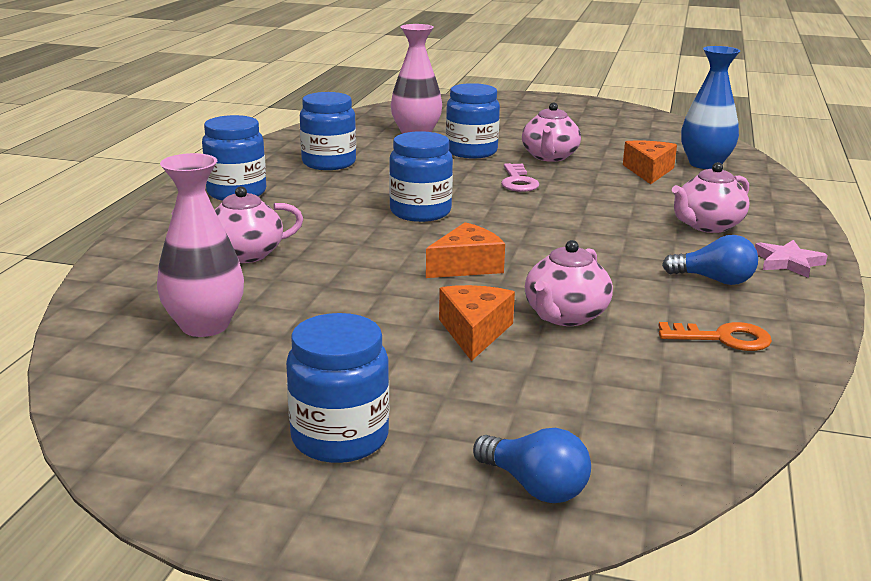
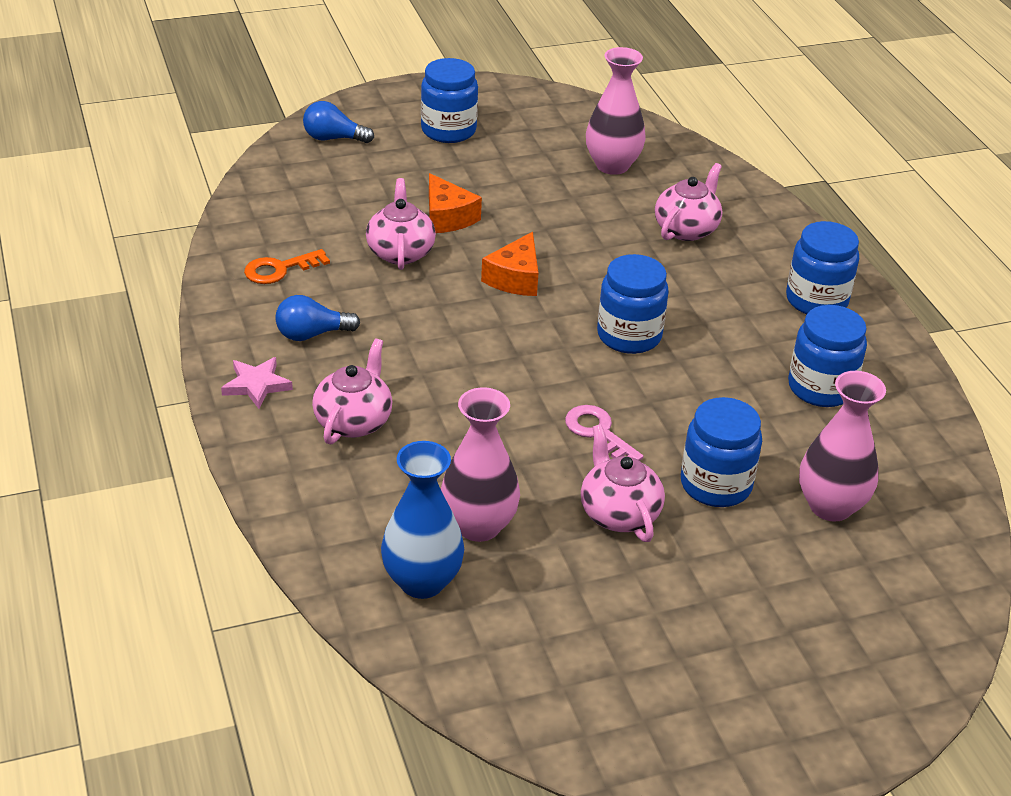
camera: 145 degrees right, 15 degrees up
orange cheese [623,141,677,184] -> pink vase [441,387,520,542]

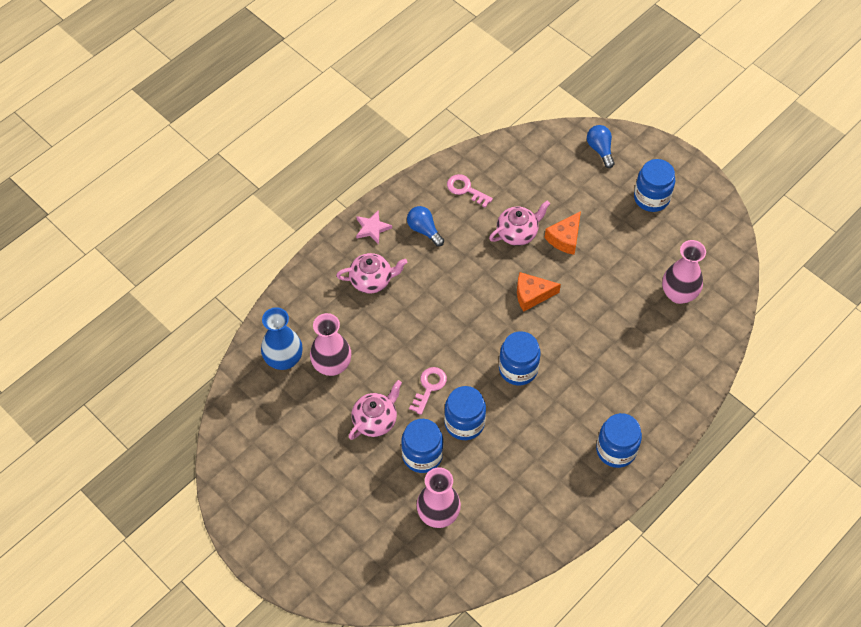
camera: 65 degrees right, 20 degrees up
orange key [244,249,330,284] -> pink key [447,174,493,208]
pink teapot [655,163,722,241] -> none
blue jar [788,305,867,407] -> blue jar moved to [444,386,486,440]

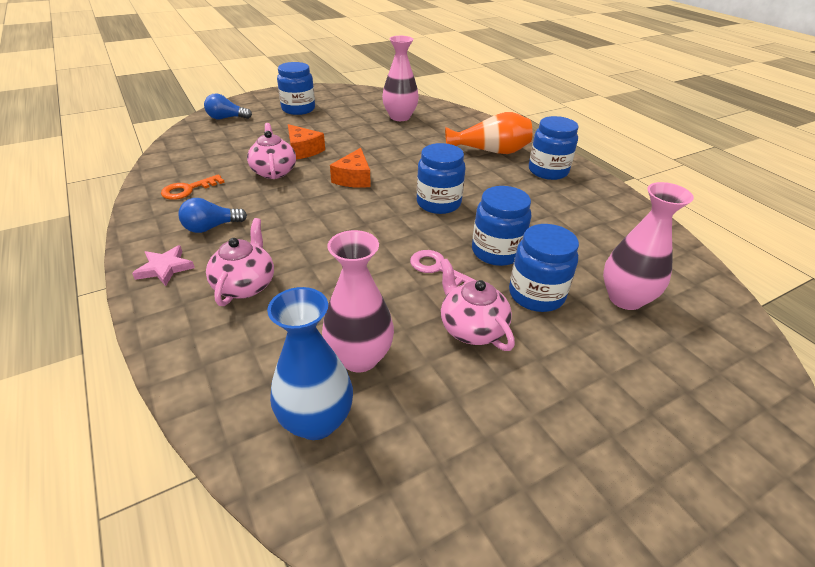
camera: 75 degrees left, 20 degrees down
pink key [447,174,493,208] -> orange key [161,174,225,200]
none -> orange vase [445,112,533,154]

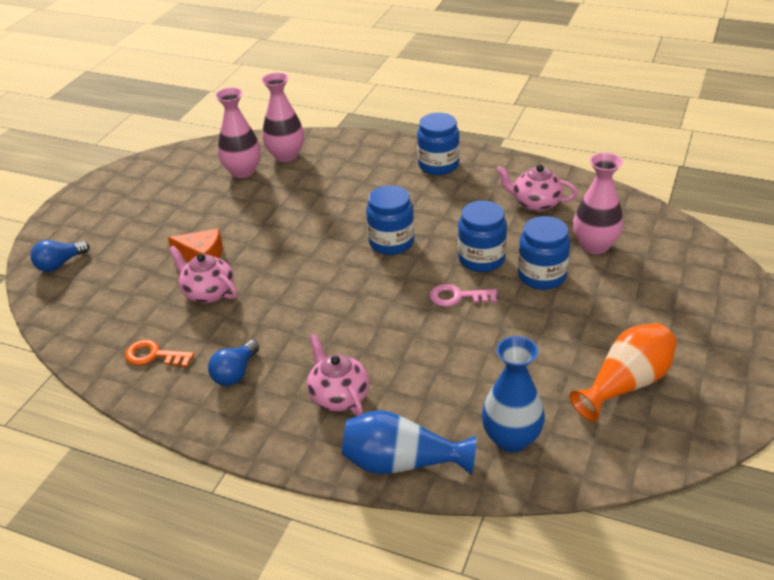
camera: 35 degrees left, 0 degrees up
pink star [132,245,195,286] -> none
orange key [161,174,225,200] -> orange key turned 90 degrees clockwise [125,340,194,367]
blue jar [277,62,315,115] -> none
pink vase [322,230,394,372] -> pink vase moved to [262,72,304,162]
orange cheese [330,148,371,188] -> none
pink teapot [440,259,515,351] -> pink teapot moved to [497,164,578,212]
orange vase [445,112,533,154] -> orange vase moved to [570,323,677,422]
none -> blue vase [342,410,476,475]

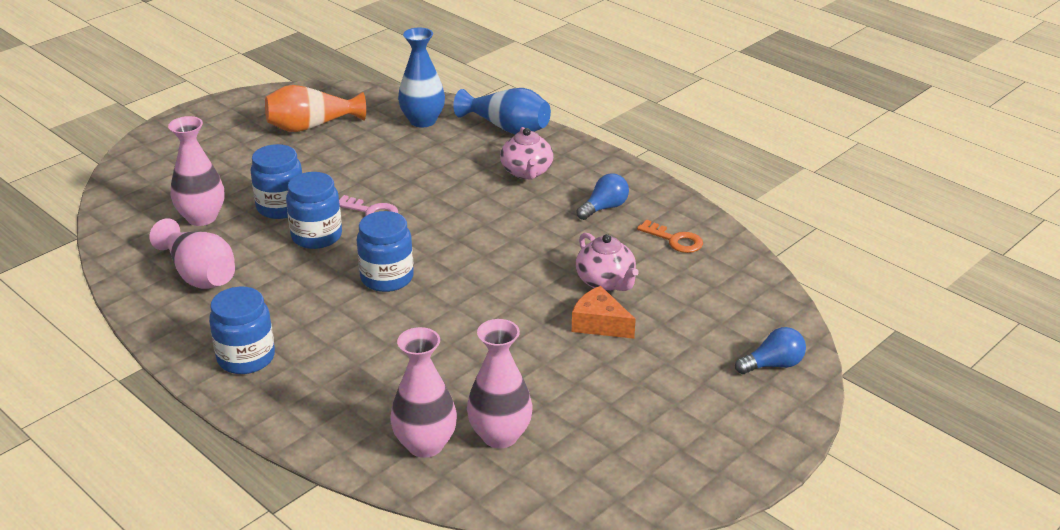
camera: 160 degrees left, 5 degrees down
pink teapot [497,164,578,212] -> pink vase [149,218,235,289]

